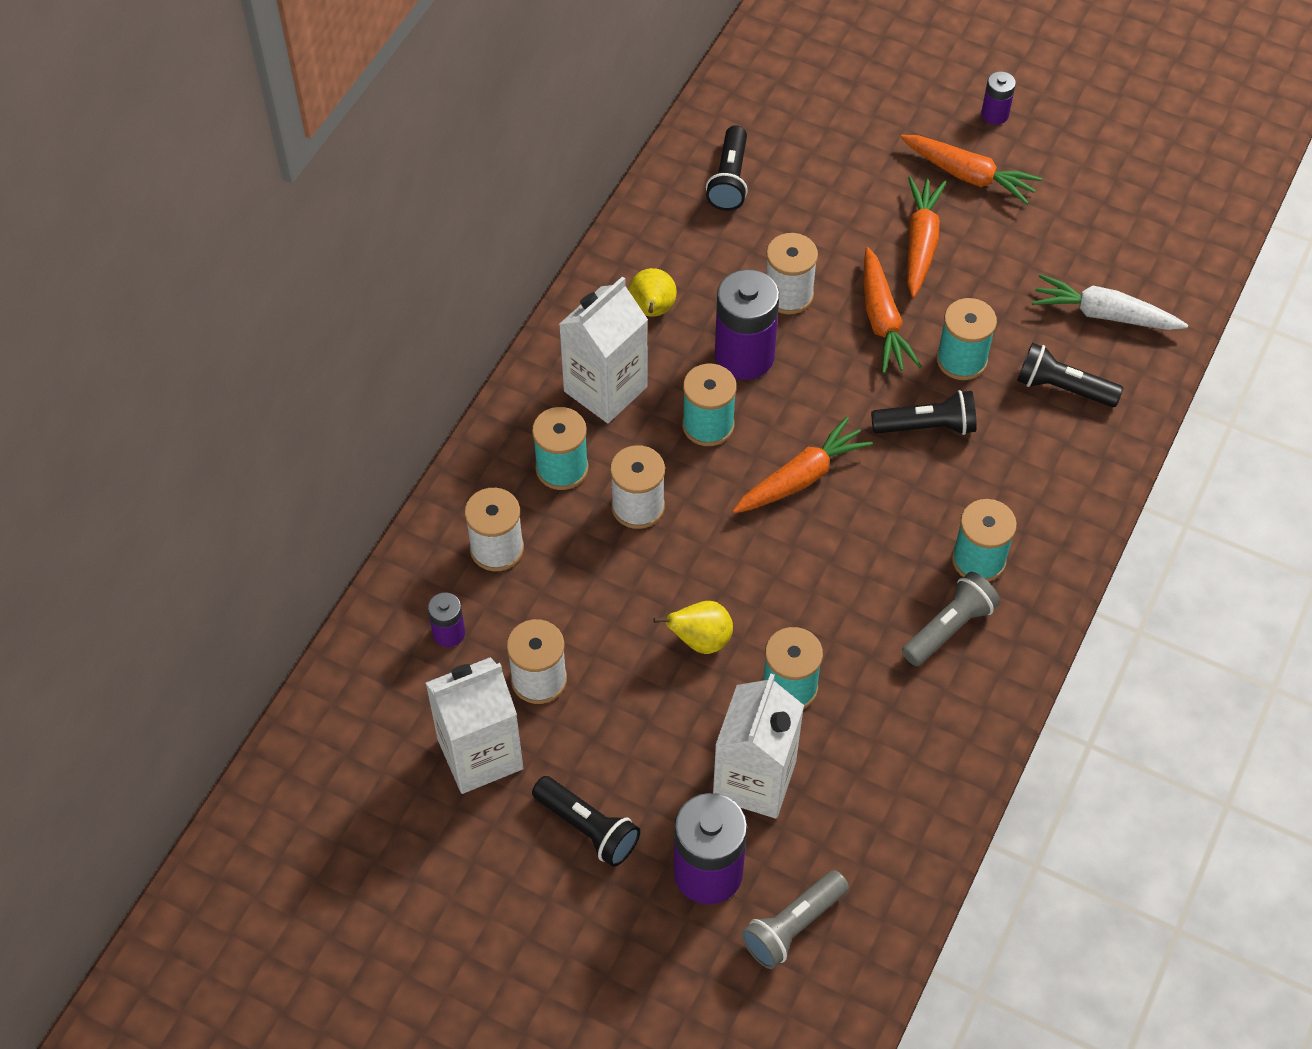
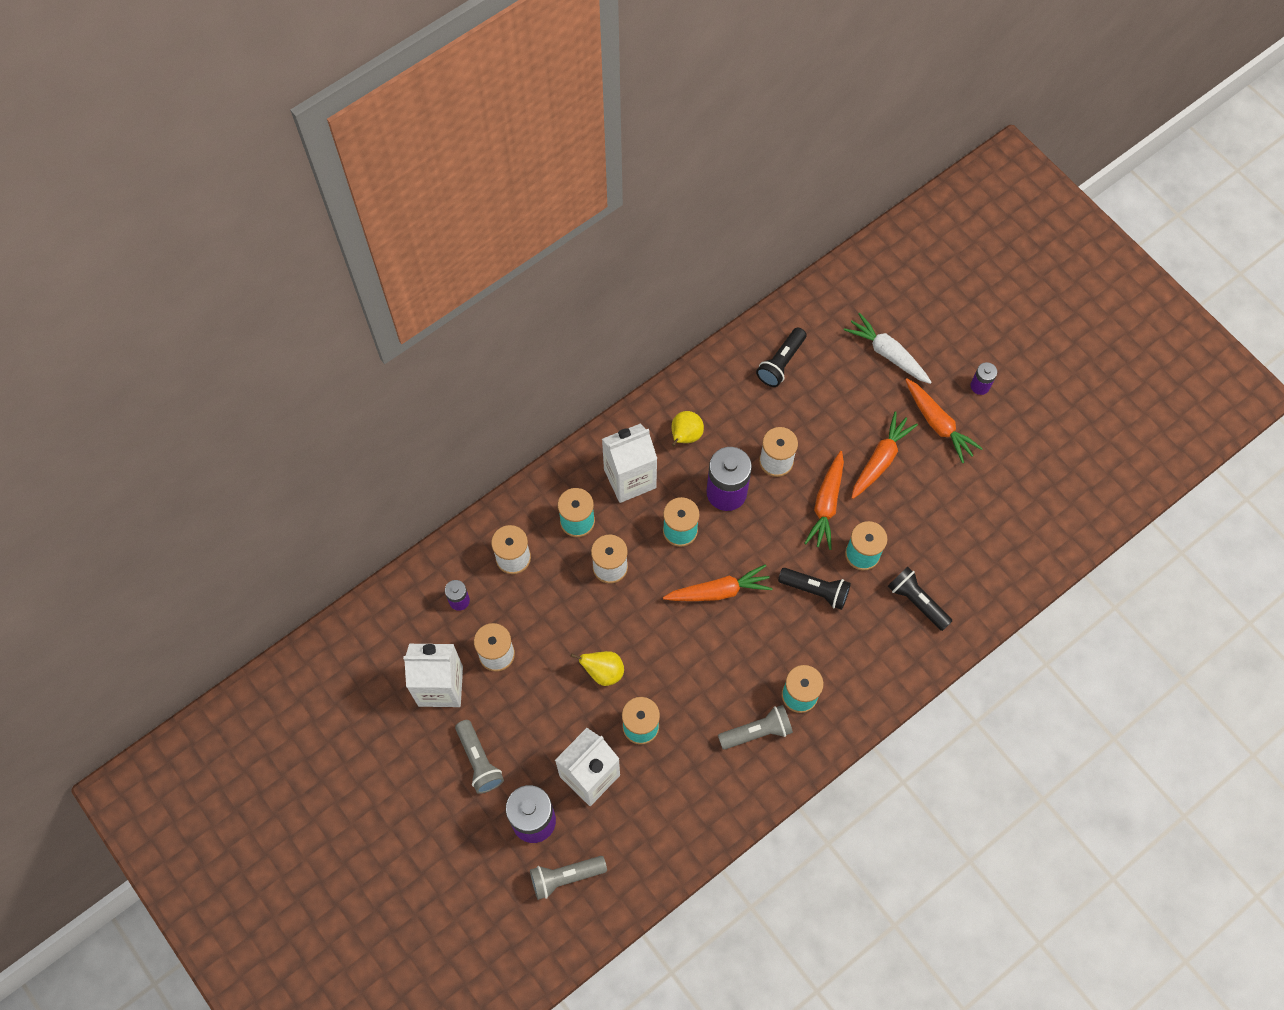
camera: 25 degrees right, 10 degrees up
black flashlight [532,776,640,867] -> grey flashlight [455,720,504,794]
white carrot [1032,274,1188,330] -> white carrot moved to [844,312,932,384]

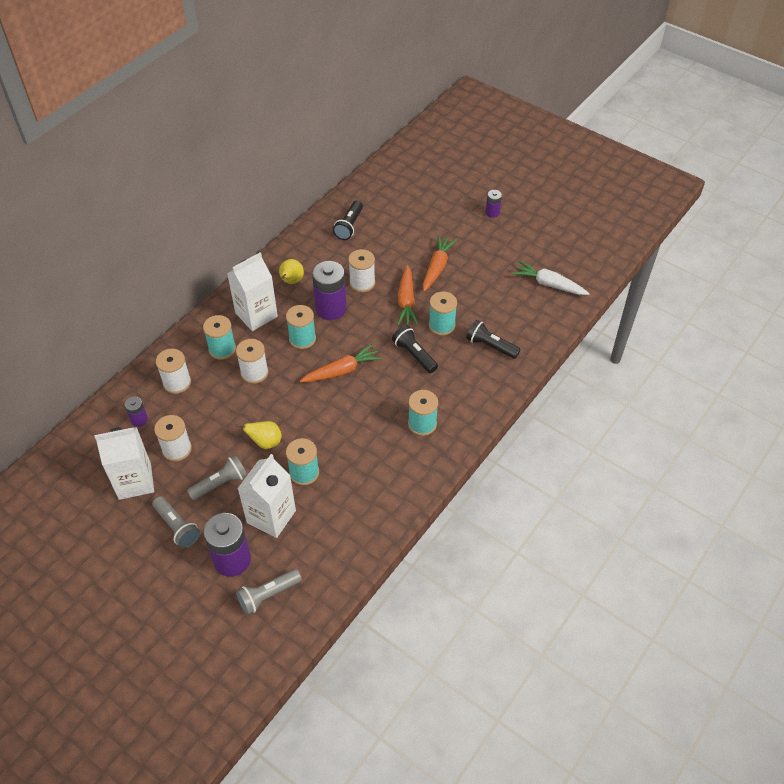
camera: 15 degrees left, 15 degrees down
grey flashlight [718,705,793,750] -> grey flashlight moved to [187,455,247,501]
black flashlight [778,568,851,610] -> black flashlight turned 135 degrees counterclockwise [392,325,438,373]
white carrot [844,312,932,384] -> white carrot moved to [512,261,590,295]
orange carrot [905,378,983,463] -> none

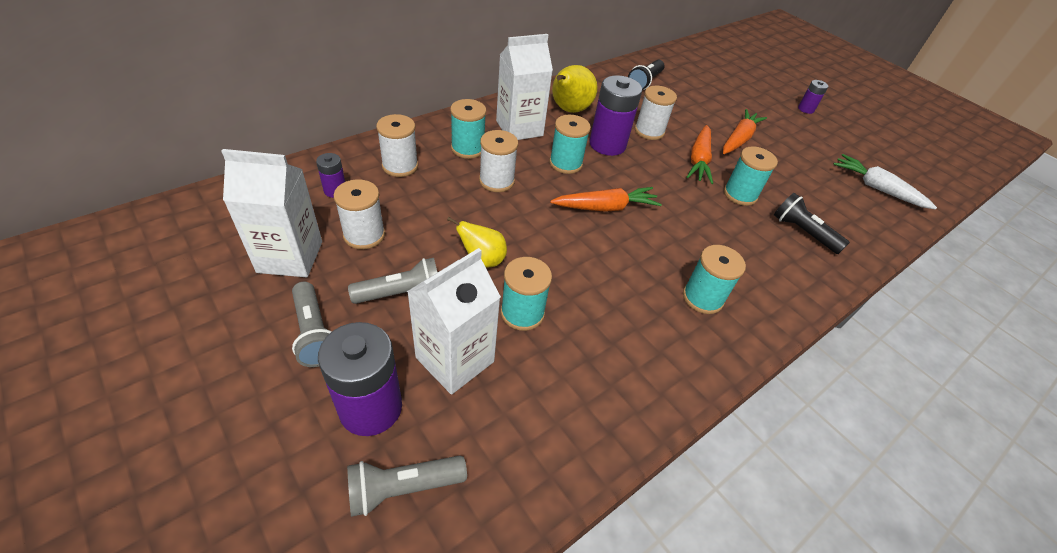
camera: 10 degrees right, 5 degrees down
yellow pear [279,259,304,284] -> yellow pear [552,65,598,113], size x1.55
black flashlight [392,325,438,373] -> none

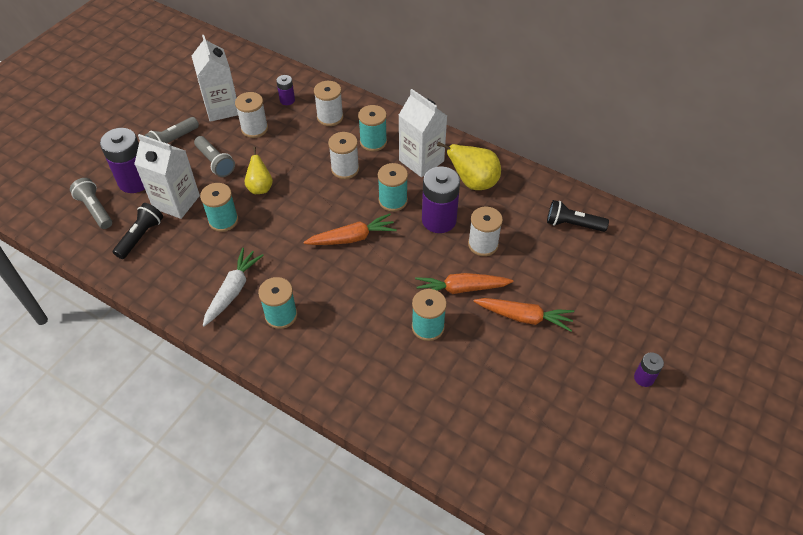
camera: 75 degrees right, 5 degrees up
orange carrot [550,187,662,212] -> orange carrot turned 75 degrees counterclockwise [303,213,397,245]
black flashlight [774,193,850,254] -> black flashlight moved to [113,203,163,259]
white carrot [833,154,937,210] -> white carrot moved to [203,248,264,326]

